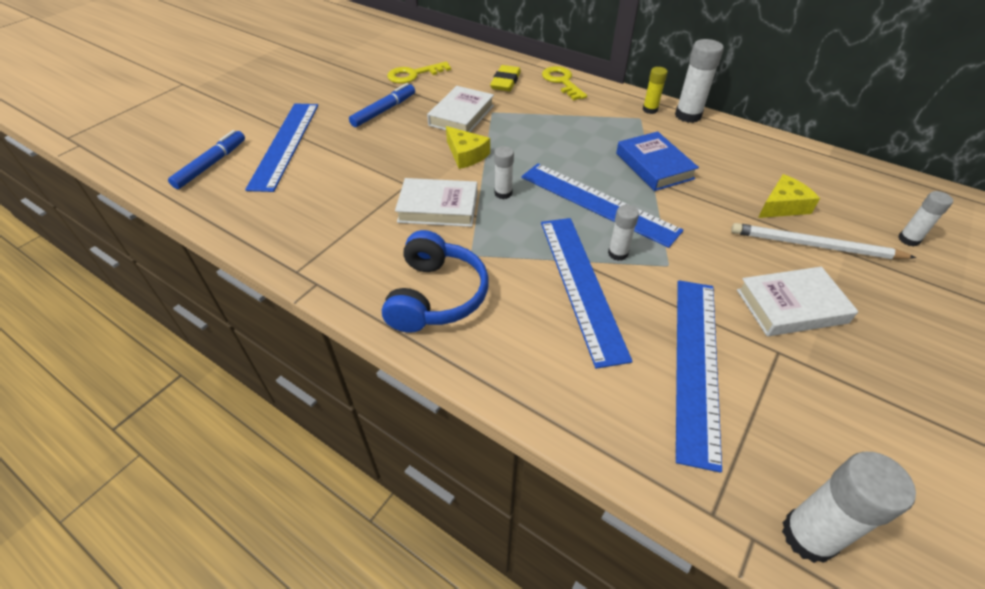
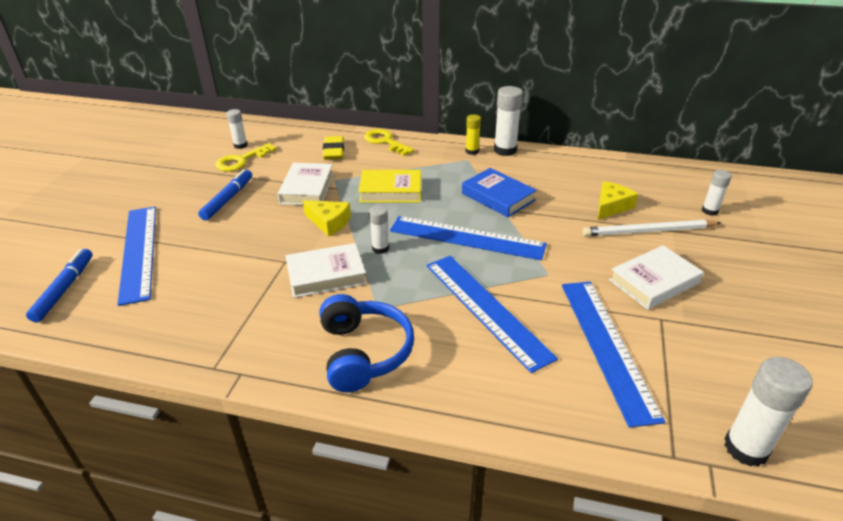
camera: 20 degrees left, 10 degrees down
white glue stick [608,205,639,261] -> white glue stick moved to [226,109,247,149]
none -> yellow book [358,170,421,203]

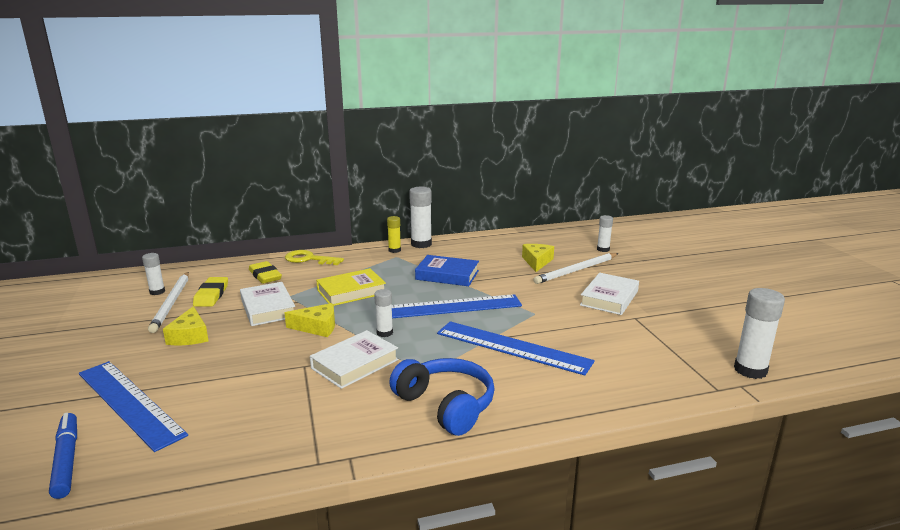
camera: 30 degrees left, 15 degrees down
blue marker [198,169,252,220] -> yellow cheese [163,306,209,345]
yellow key [215,143,277,172] -> white pencil [148,272,189,333]
blue ruler [562,282,665,428] -> none
none -> yellow eraser [193,277,228,306]

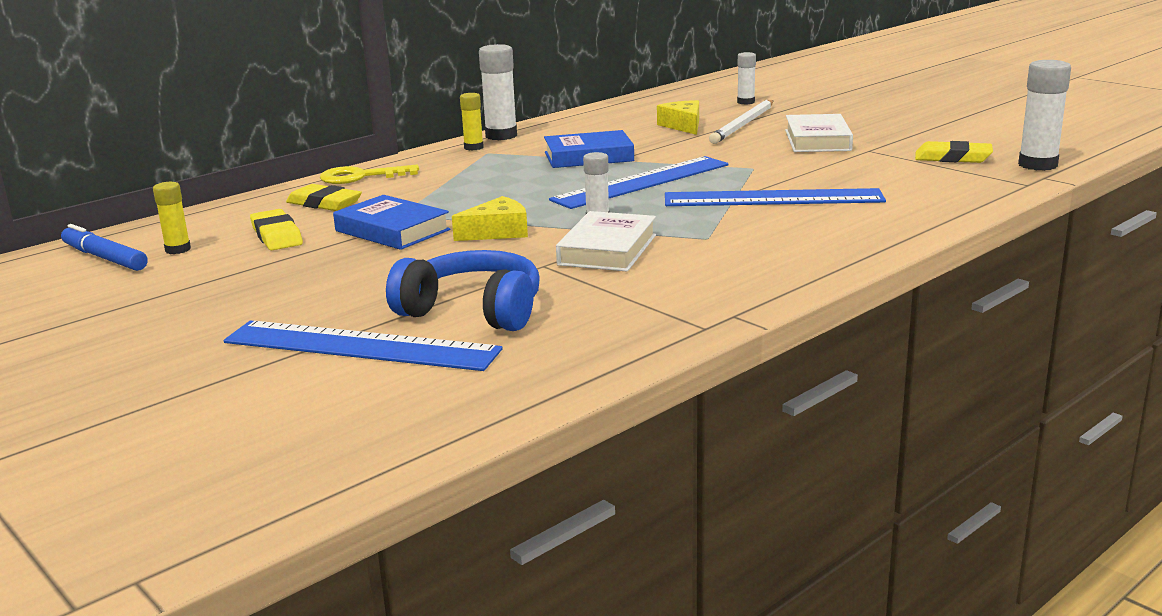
camera: 25 degrees left, 0 degrees up
blue marker [49,413,77,499] -> blue marker moved to [61,224,148,271]
white glue stick [142,253,165,295] -> yellow glue stick [153,182,191,254]
white pencil [148,272,189,333] -> none
yellow cheese [163,306,209,345] -> none
white book [240,282,295,326] -> blue book [333,195,450,250]
yellow book [316,268,386,306] -> none
blue headphones [389,358,495,436] -> blue headphones moved to [386,250,540,331]
none -> yellow eraser [915,141,993,163]

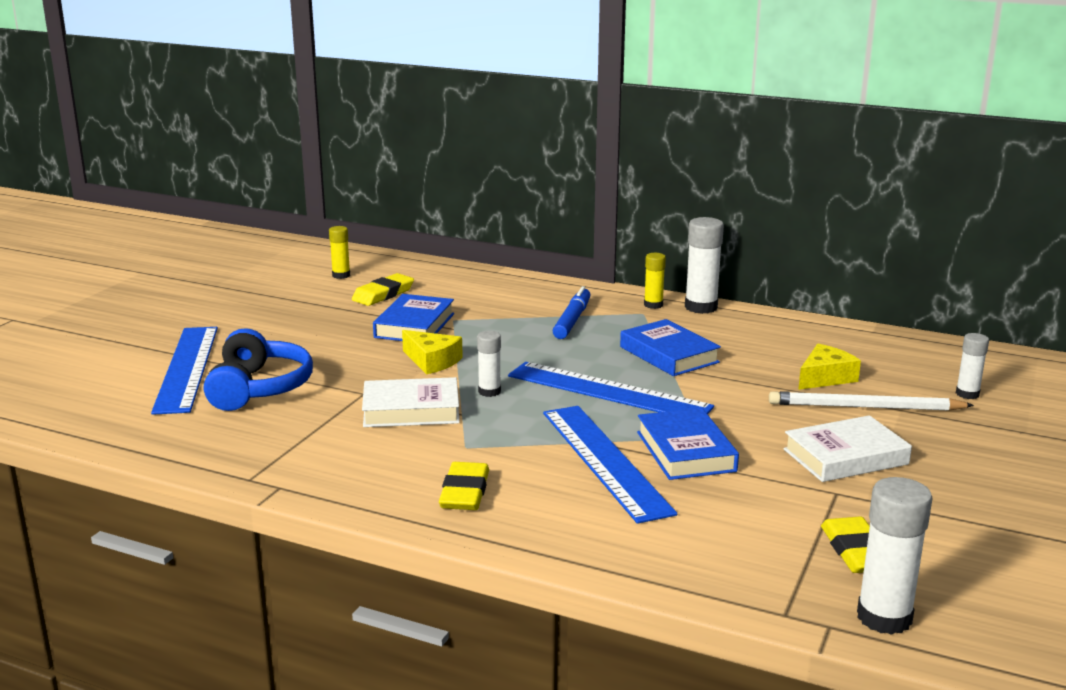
camera: 65 degrees right, 0 degrees up
blue marker [61,224,148,271] -> blue marker moved to [553,286,590,339]
yellow eraser [286,184,362,211] -> yellow eraser moved to [439,462,489,510]
yellow key [320,165,419,184] -> none
none -> blue book [637,408,739,480]

